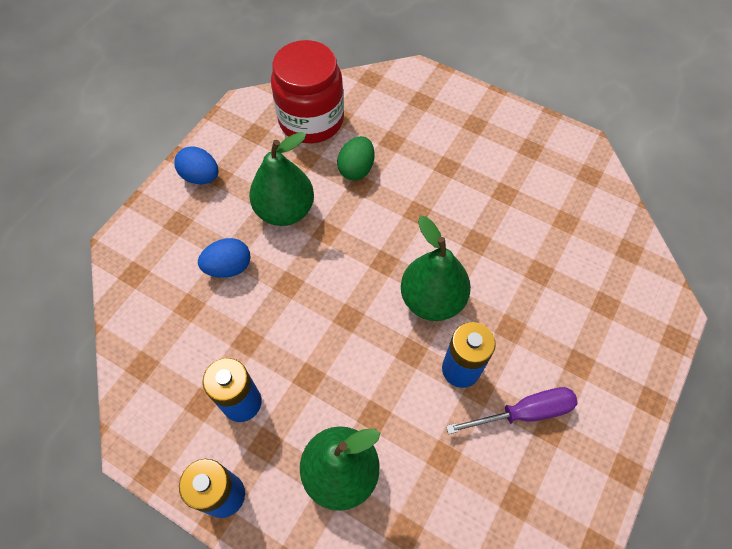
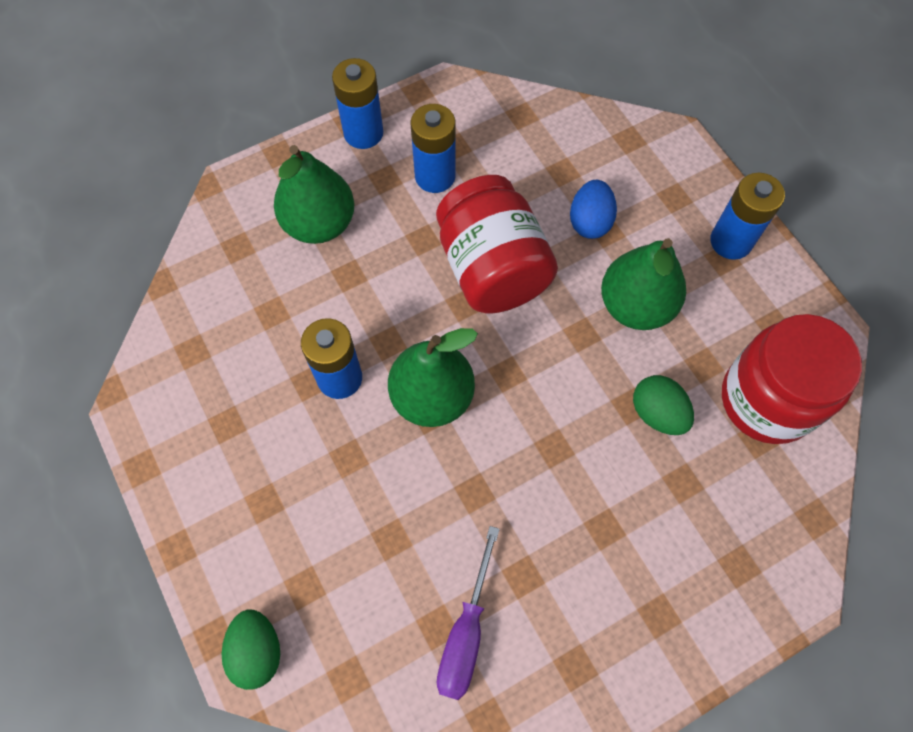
camera: 120 degrees right, 5 degrees up
blue egg [174,146,219,184] -> blue battery [710,173,785,260]
purple screwdriver [446,387,578,434] -> purple screwdriver moved to [437,526,499,700]
none -> green egg [222,609,280,690]
none -> red jar [436,175,558,313]

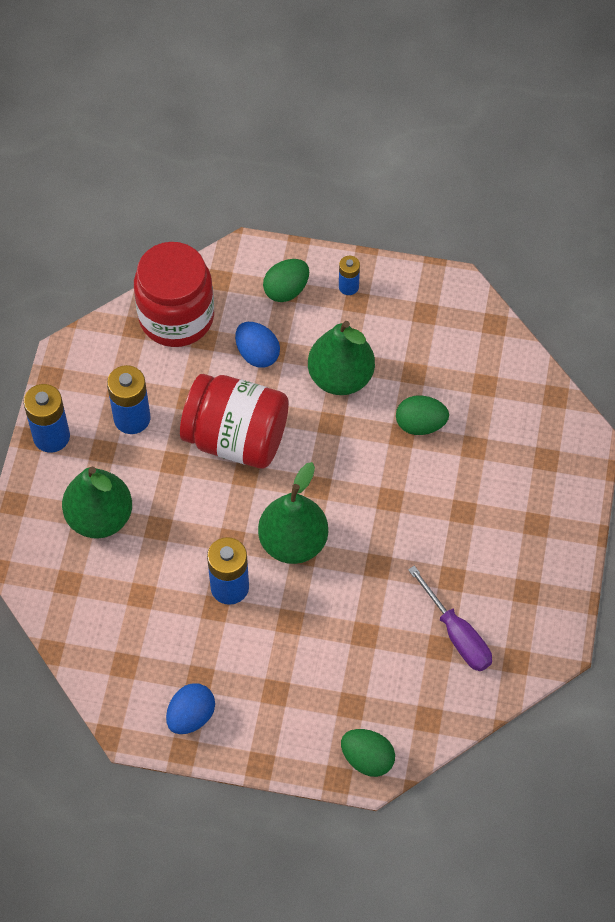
camera: 50 degrees left, 5 degrees down
blue battery [710,173,785,260] -> blue battery [339,256,360,295], size x0.57
red jar [722,314,862,444] -> red jar moved to [134,242,214,347]
none -> blue egg [166,683,215,734]
none -> green egg [263,259,309,302]

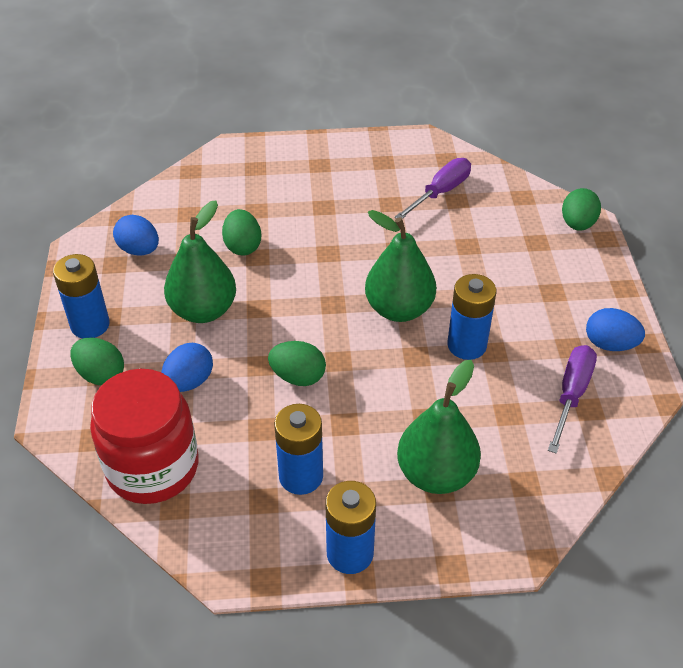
camera: 105 degrees left, 15 degrees down
red jar [180,374,289,469] -> green egg [268,341,326,386]
blue battery [339,256,360,295] -> blue battery [53,254,110,338], size x1.74
none -> blue egg [113,215,159,255]
none -> purple screwdriver [548,345,597,454]

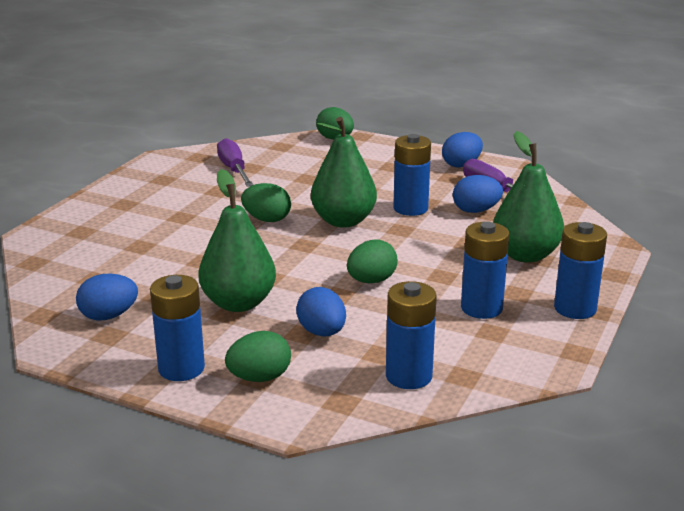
camera: 60 degrees left, 20 degrees down
red jar [90,369,199,504] -> blue battery [386,281,437,389]
green egg [222,209,261,256] -> green egg moved to [241,183,291,222]
none -> blue egg [453,175,503,213]

